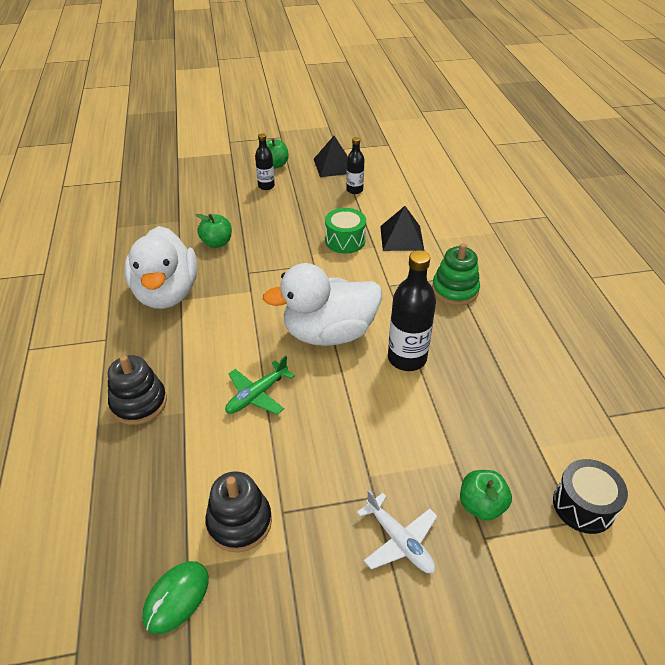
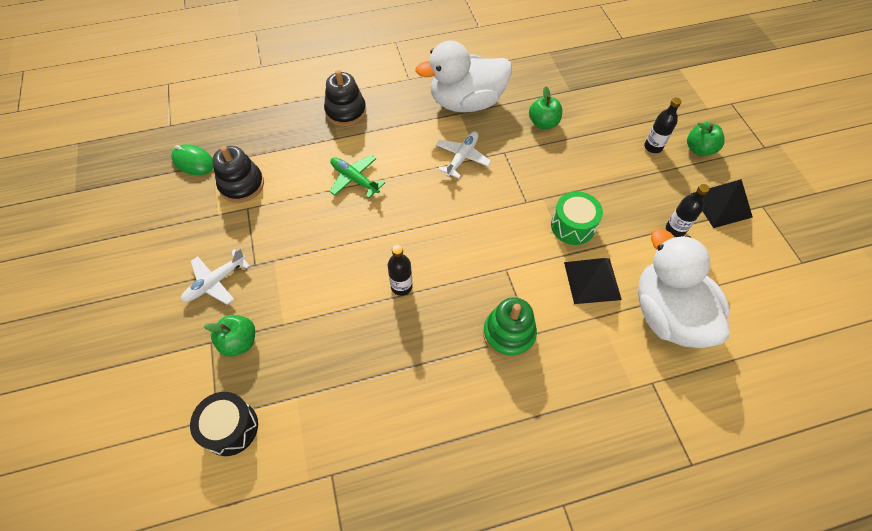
camera: 85 degrees right, 15 degrees up
white duck [263,263,382,346] -> white duck moved to [638,229,730,348]
black bottle [388,250,436,371] -> black bottle [388,245,413,296], size x0.58
none -> white plane [436,132,491,178]

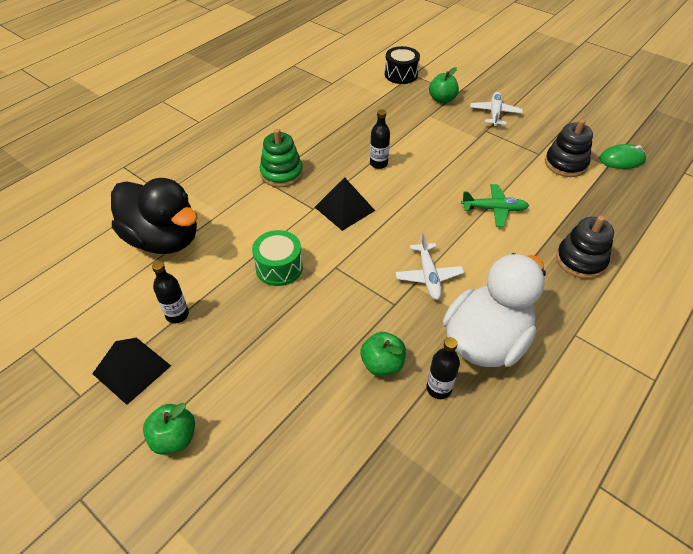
camera: 145 degrees right, 10 degrees down
black pyramid [564,258,622,304] -> black pyramid moved to [315,177,375,231]
white duck [638,229,730,348] -> black duck [111,178,198,254]
black bottle [644,98,682,153] -> black bottle moved to [426,337,460,399]

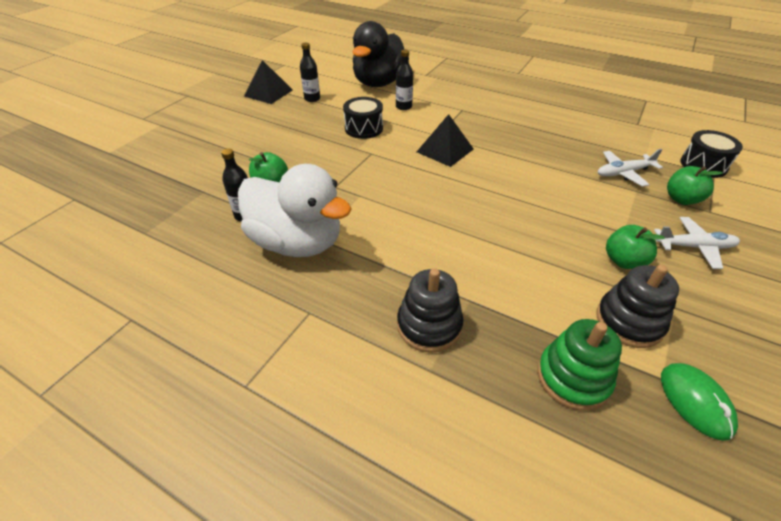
camera: 80 degrees right, 5 degrees down
green apple [143,403,195,455] -> green apple moved to [606,225,665,269]
green drum [252,230,303,286] -> black drum [343,97,383,139]
green stacking toy [260,129,303,187] -> green stacking toy moved to [537,319,622,411]
black bottle [370,109,390,169] -> black bottle moved to [396,50,413,110]
white plane [395,233,464,300] -> white plane moved to [598,149,663,187]
green plane [461,184,529,227] -> none

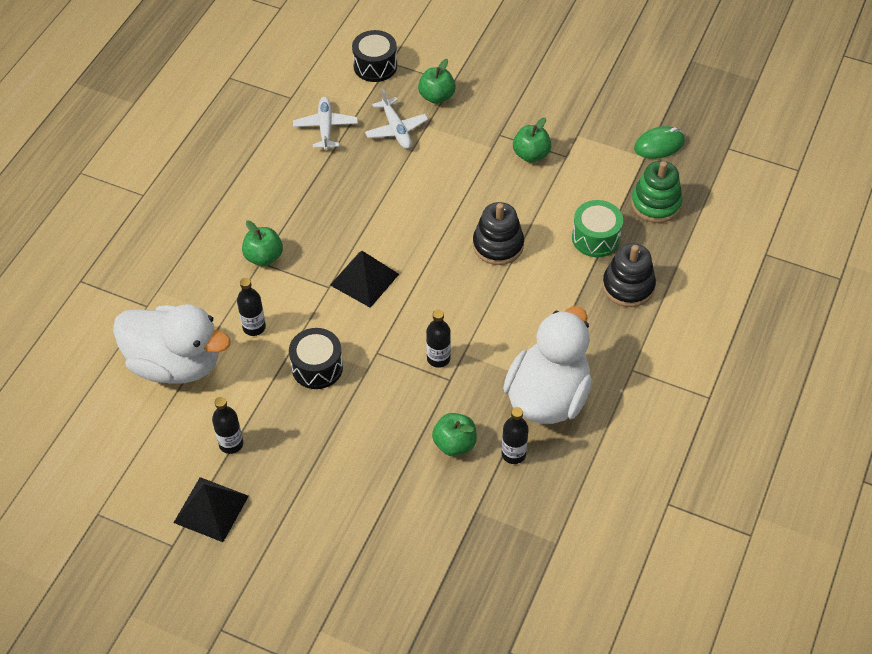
camera: 95 degrees left, 10 degrees up
black duck [352,21,404,87] -> white duck [113,304,231,384]
black stacking toy [596,265,679,348] -> black stacking toy moved to [473,202,524,265]
white plane [654,217,740,269] -> white plane moved to [293,97,358,150]
none -> green apple [242,220,283,266]
none -> black bottle [426,309,451,368]
none -> green drum [572,200,623,257]

